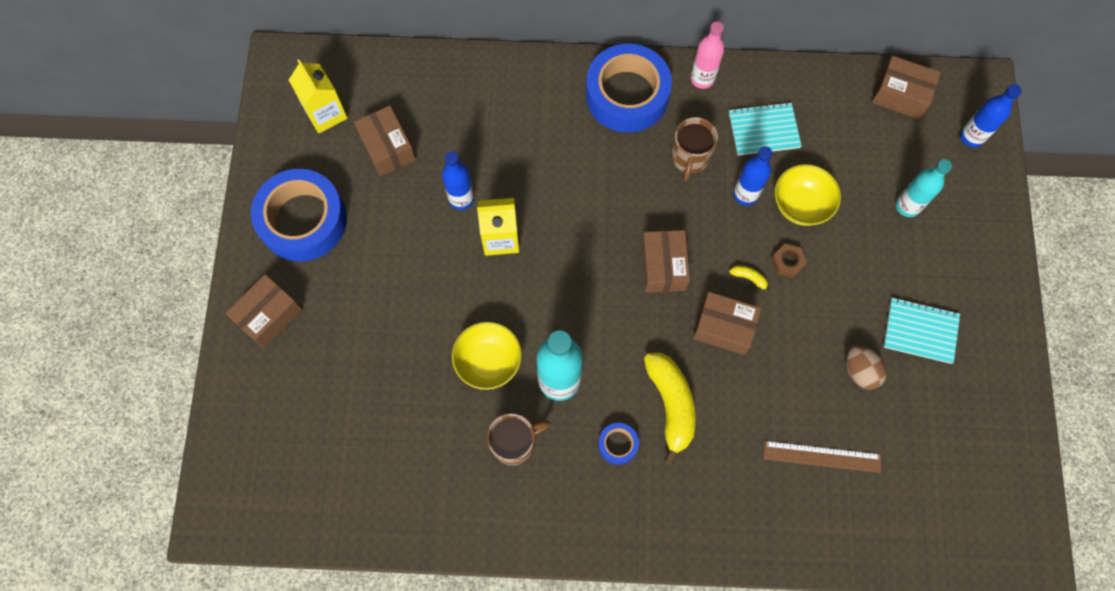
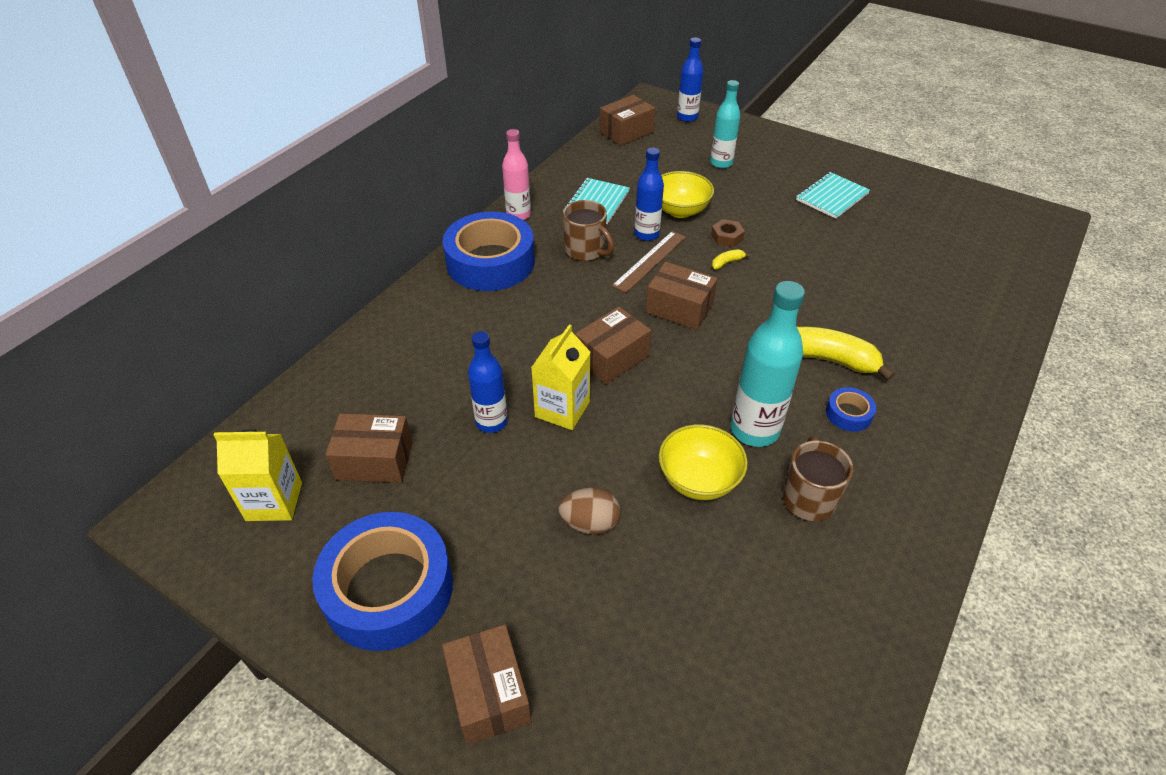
camera: 60 degrees left, 25 degrees down
brown box [693,292,761,355] -> brown box moved to [575,307,651,384]
brown ruler [764,441,881,473] -> brown ruler moved to [612,231,686,293]
brown egg [846,345,887,390] -> brown egg moved to [558,488,620,535]

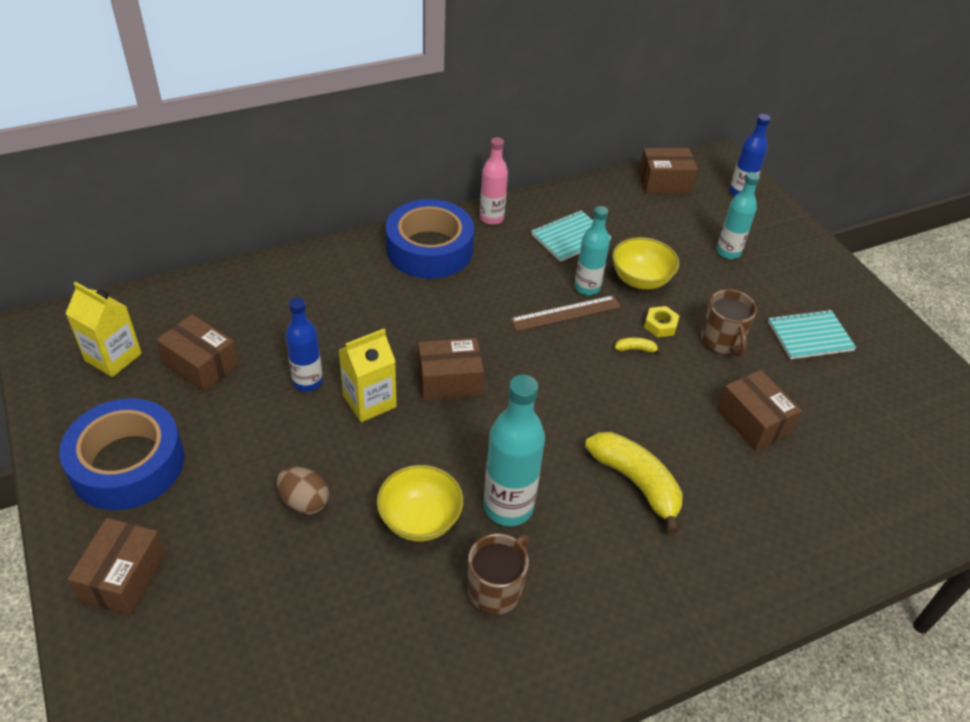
camera: 30 degrees right, 0 degrees up
brown mug [563,200,614,261] -> brown mug moved to [701,289,757,357]
blue bottle [634,148,664,241] -> turquoise bottle [574,206,610,295]
brown box [646,262,718,330] -> brown box moved to [717,370,802,451]
brown nut [711,219,745,247] -> yellow nut [644,306,679,337]
blue tape [826,387,876,432] -> none

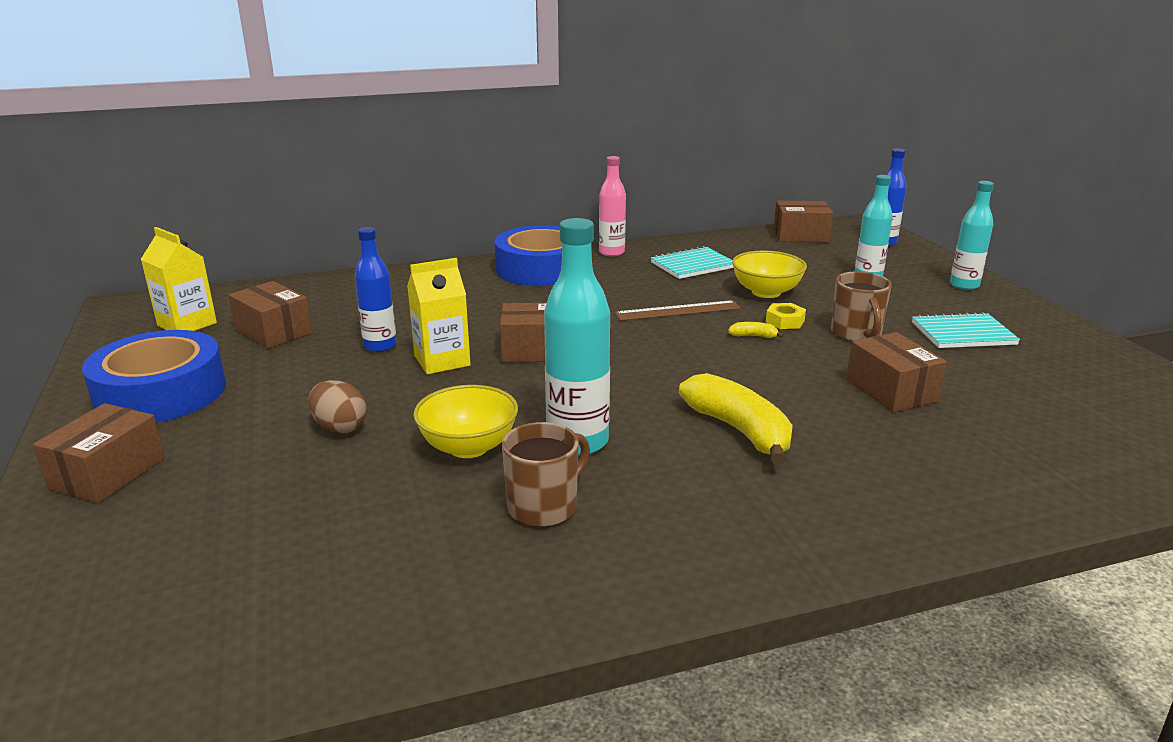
camera: 10 degrees right, 20 degrees down
turquoise bottle [574,206,610,295] -> turquoise bottle moved to [950,181,994,290]

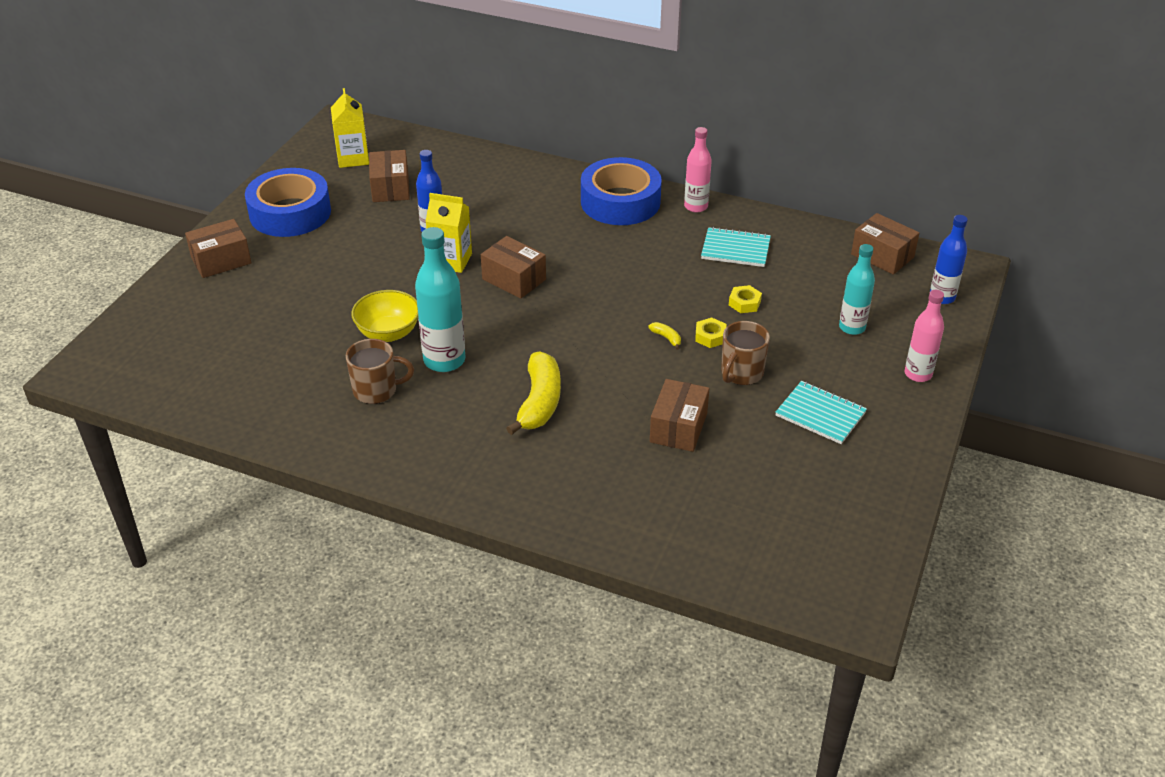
camera: 40 degrees right, 15 degrees up
brown egg [308,380,367,434] -> none
brown ruler [615,300,741,321] -> none
yellow bowl [732,251,807,298] -> yellow nut [729,285,762,313]
turquoise bottle [950,181,994,290] -> pink bottle [905,290,944,382]

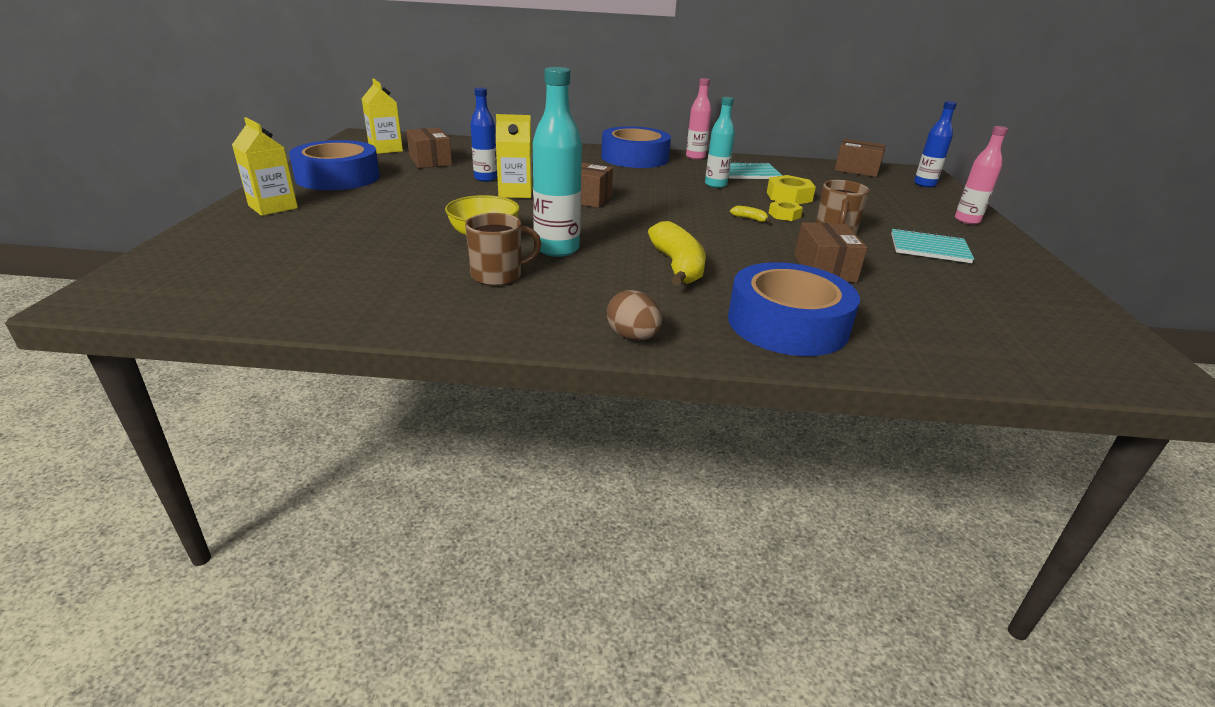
camera: 20 degrees left, 10 degrees down
brown box [185,219,251,278] -> yellow carton [232,117,298,216]
yellow nut [729,285,762,313] -> yellow nut [767,175,816,204], size x1.59
turquoise bottle [839,244,875,335] -> turquoise bottle moved to [705,97,735,188]
none -> brown egg [607,290,662,341]
none -> blue tape [728,262,860,356]

